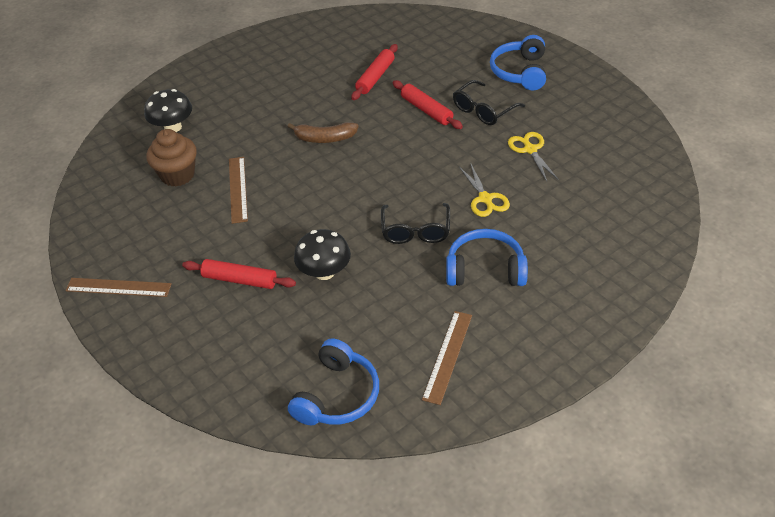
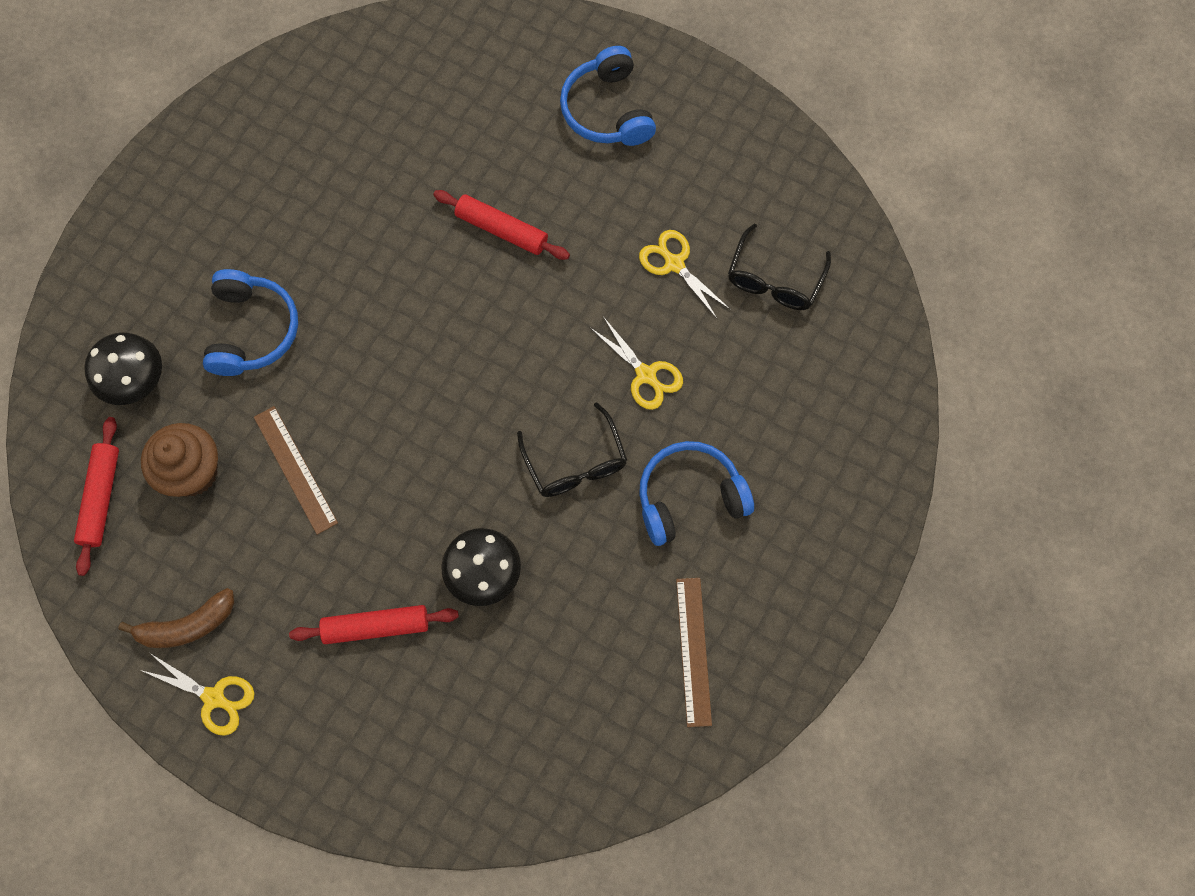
camera: 25 degrees left, 25 degrees up
brown ruler [65,278,172,297] -> yellow scissors [141,653,254,736]
brown banana [287,122,359,143] -> brown banana moved to [118,588,234,648]
blue headphones [288,339,379,426] -> blue headphones moved to [203,269,298,376]
red rolling pin [351,44,398,100] -> red rolling pin moved to [74,417,119,576]
black glasses [453,80,525,125] -> black glasses moved to [728,223,831,310]

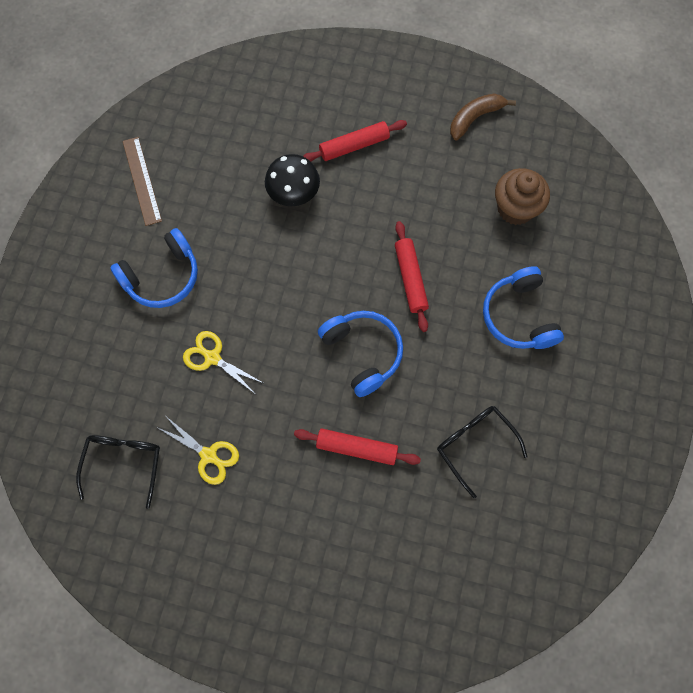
camera: 165 degrees right, 0 degrees up
red rolling pin [74,417,119,576] -> red rolling pin moved to [395,221,429,332]
black mushroom [84,333,162,405] -> none
yellow scissors [141,653,254,736] -> none
brown ruler [254,406,338,535] -> none
black glasses [517,402,627,497] -> black glasses moved to [437,406,528,498]
blue headphones [560,46,656,146] -> blue headphones moved to [318,311,403,397]

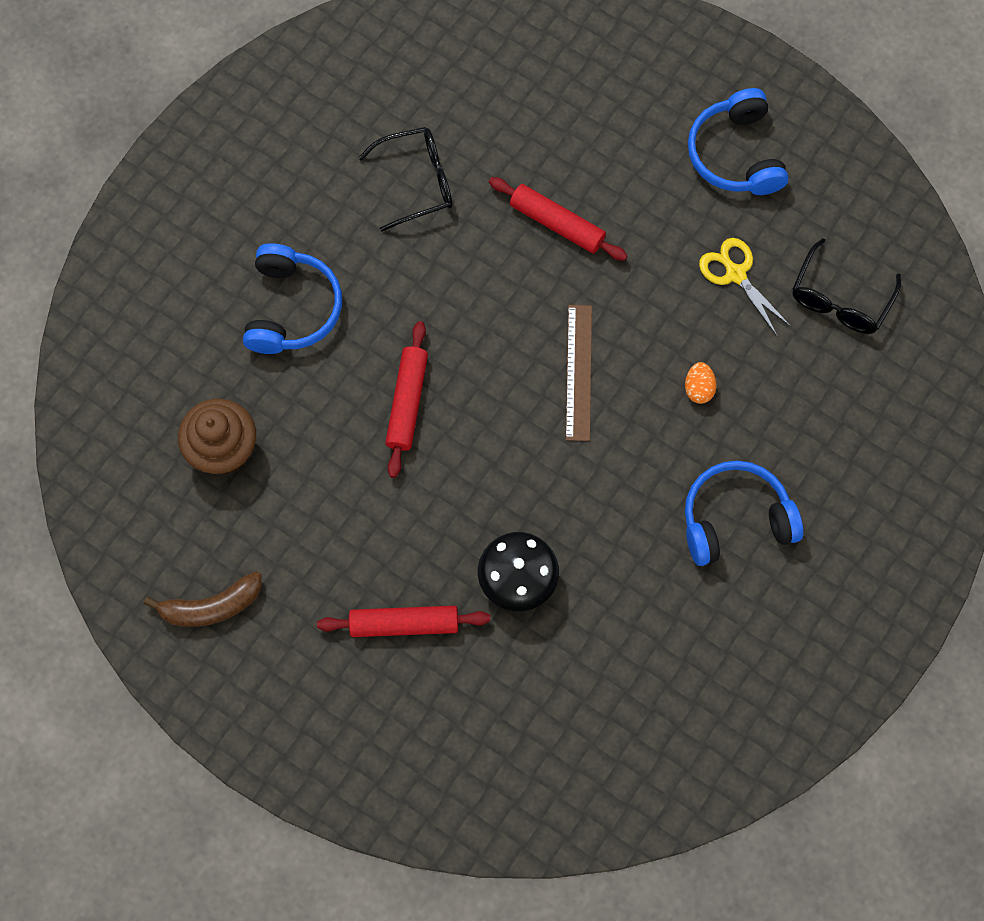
camera: 160 degrees left, 0 degrees up
brown ruler [123,137,162,226] -> brown ruler moved to [566,305,592,441]
yellow scissors [183,331,263,393] -> orange egg [685,362,716,404]
blue headphones [318,311,403,397] -> blue headphones moved to [688,88,789,195]
black glasses [437,406,528,498] -> black glasses turned 90 degrees counterclockwise [358,127,453,232]

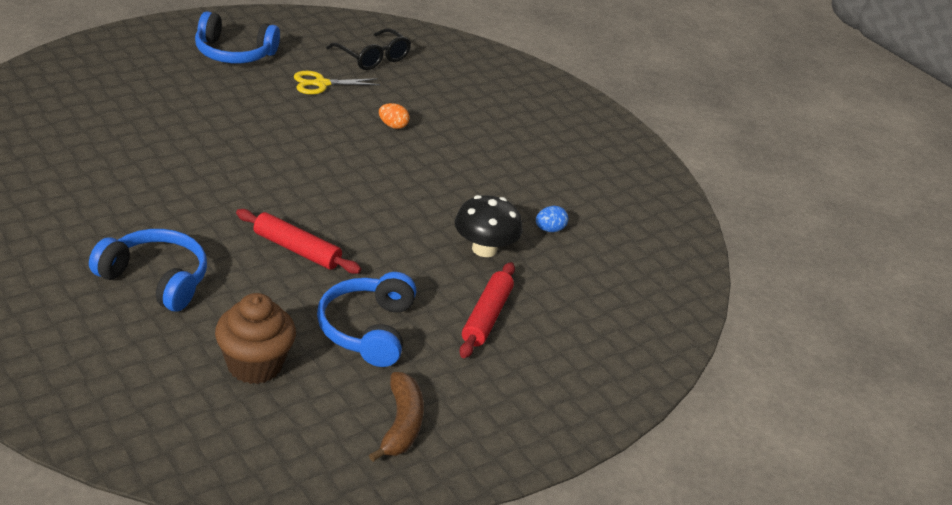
camera: 75 degrees left, 35 degrees down
black glasses [358,127,453,232] -> none
red rolling pin [489,177,627,261] -> none
brown ruler [566,305,592,441] -> none
blue headphones [685,461,803,566] -> blue headphones moved to [317,272,416,367]
none -> blue egg [536,206,568,232]

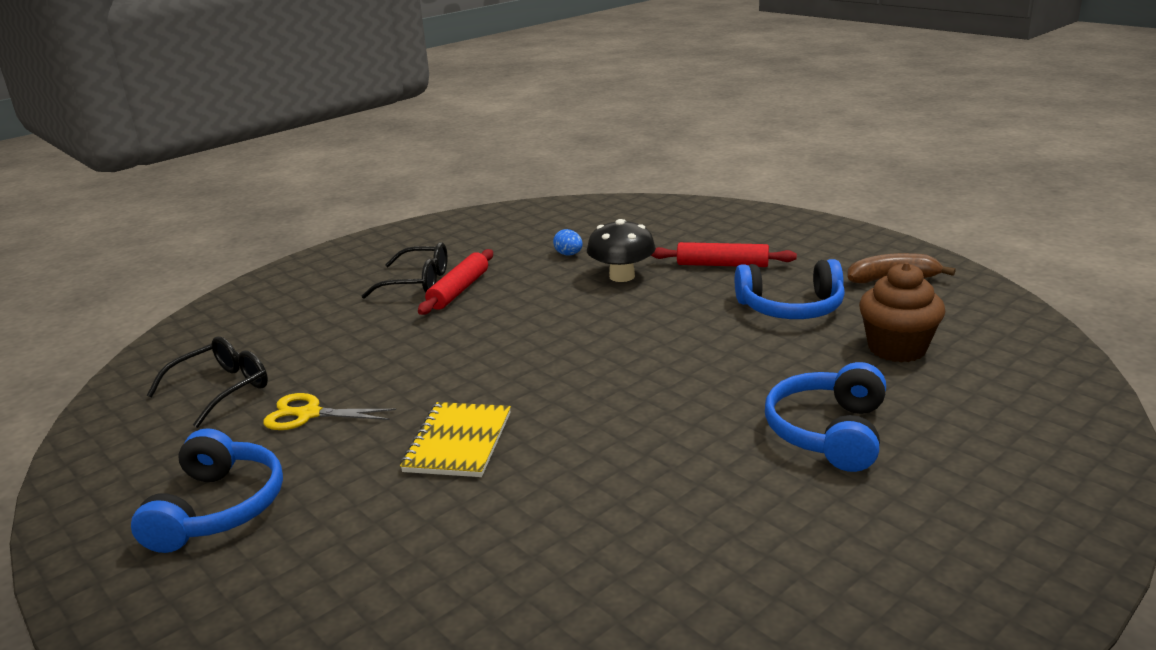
camera: 90 degrees left, 10 degrees down
red rolling pin [236,209,361,274] -> red rolling pin moved to [418,249,493,315]
yellow scissors [294,71,381,94] -> yellow scissors turned 120 degrees clockwise [263,393,396,430]
orange egg [379,103,409,129] -> none
none -> black glasses [362,242,448,299]
none -> yellow notebook [400,402,511,477]

